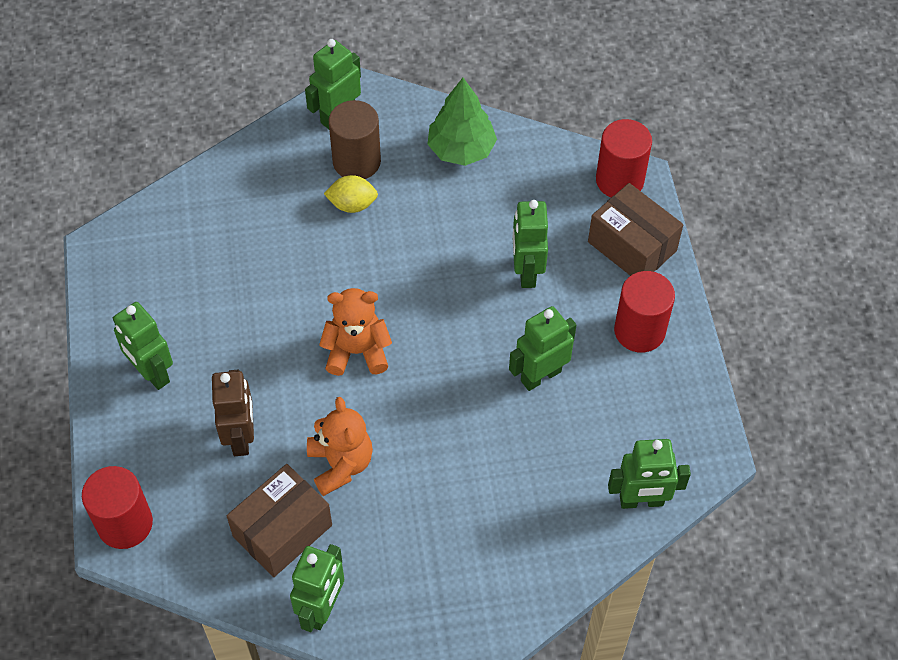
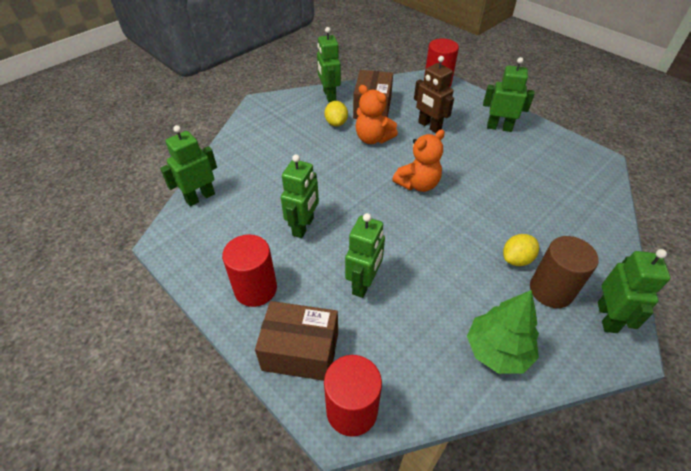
camera: 145 degrees right, 10 degrees down
green robot [512,200,548,288] -> green robot turned 60 degrees clockwise [345,213,385,298]
none -> yellow lemon [324,101,348,127]

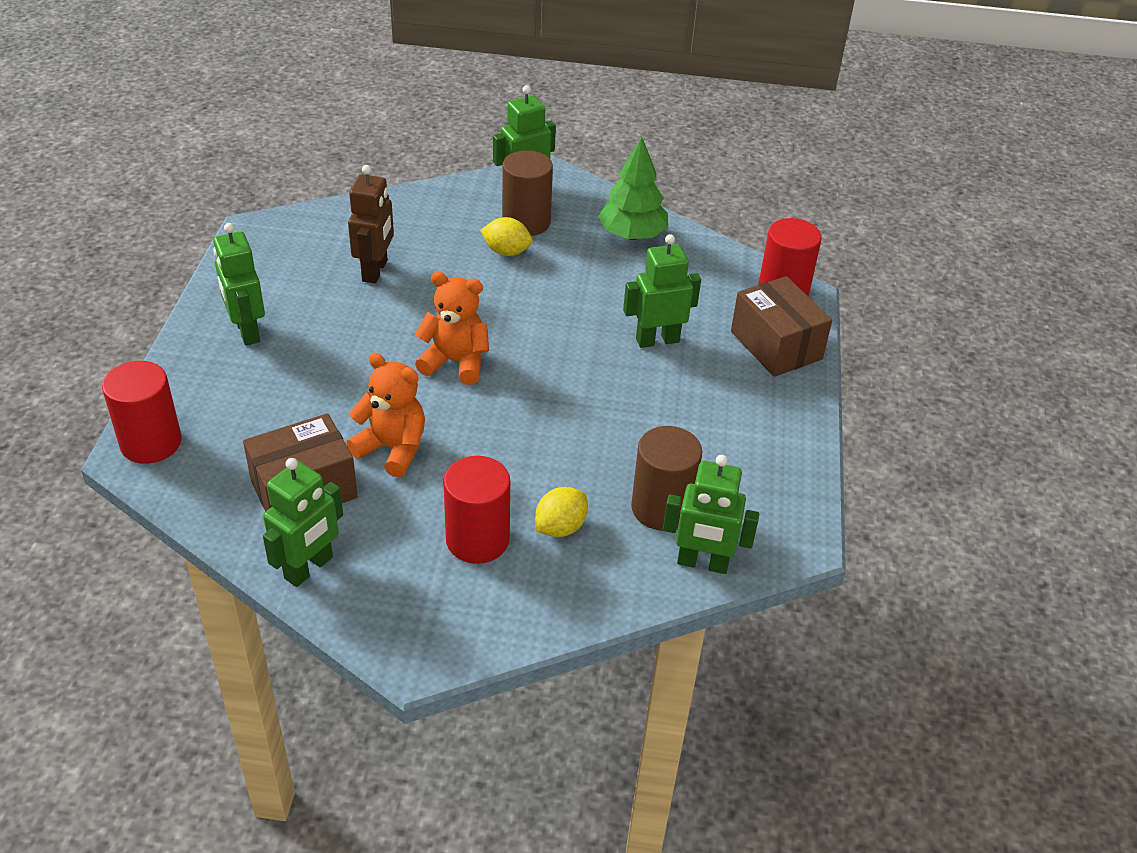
camera: 130 degrees left, 5 degrees down
red cylinder [222,235,277,307] -> red cylinder moved to [443,456,510,564]
green robot [281,154,319,238] -> none
yellow lemon [324,101,348,127] -> yellow lemon moved to [535,487,588,537]
orange teddy bear [355,85,398,144] -> orange teddy bear turned 60 degrees counterclockwise [346,353,425,478]
brown robot [414,56,454,133] -> brown robot moved to [348,165,394,283]
none -> brown cylinder [631,426,702,531]

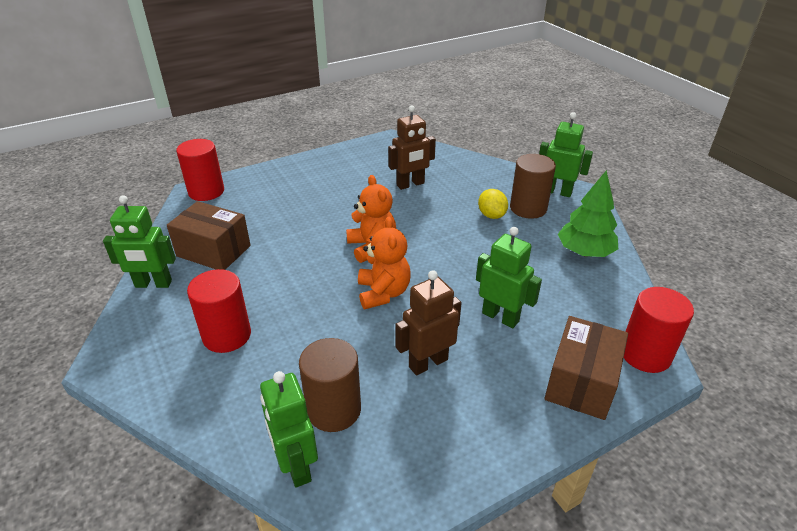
camera: 55 degrees right, 5 degrees down
green robot [213,223,265,346] -> none
orange teddy bear [346,353,425,478] -> orange teddy bear moved to [358,217,411,309]
yellow lemon [535,487,588,537] -> none
none -> brown robot [395,270,461,376]

